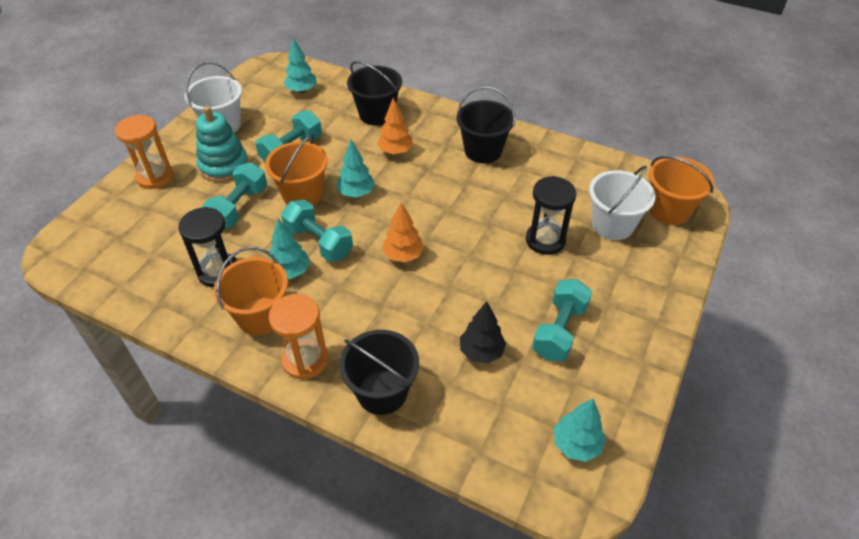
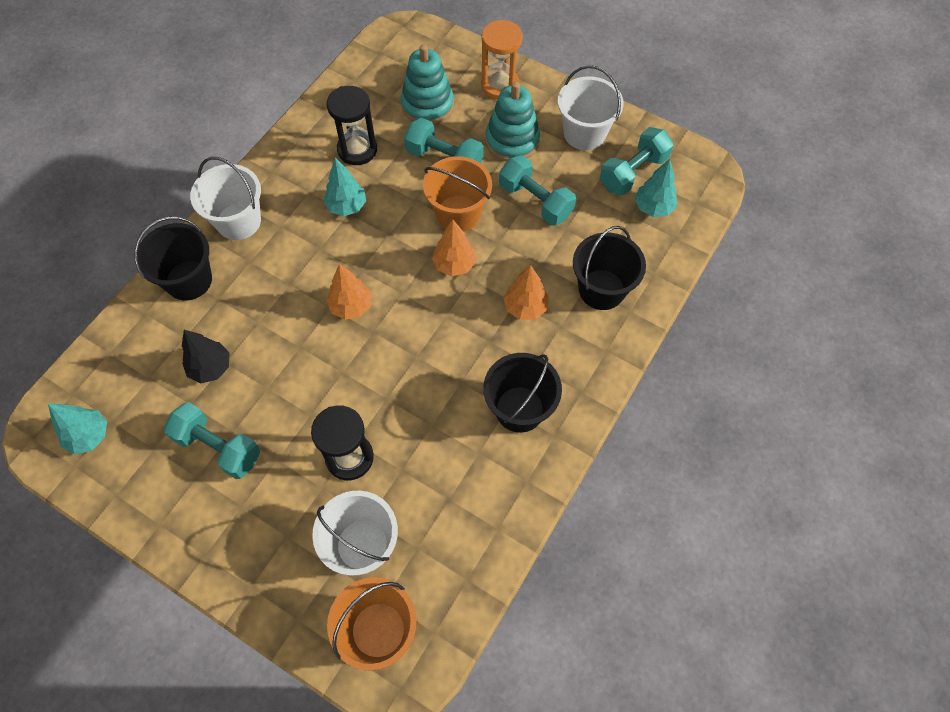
camera: 95 degrees right, 15 degrees up
orange bucket [214,247,288,335] -> none
orange hourglass [269,294,328,380] -> white bucket [190,157,261,240]
turquoise dumbbell [281,200,353,262] -> turquoise dumbbell moved to [600,127,674,195]
turquoise tree [337,139,375,197] -> orange tree [432,219,476,276]
none -> turquoise stacking toy [401,44,454,125]

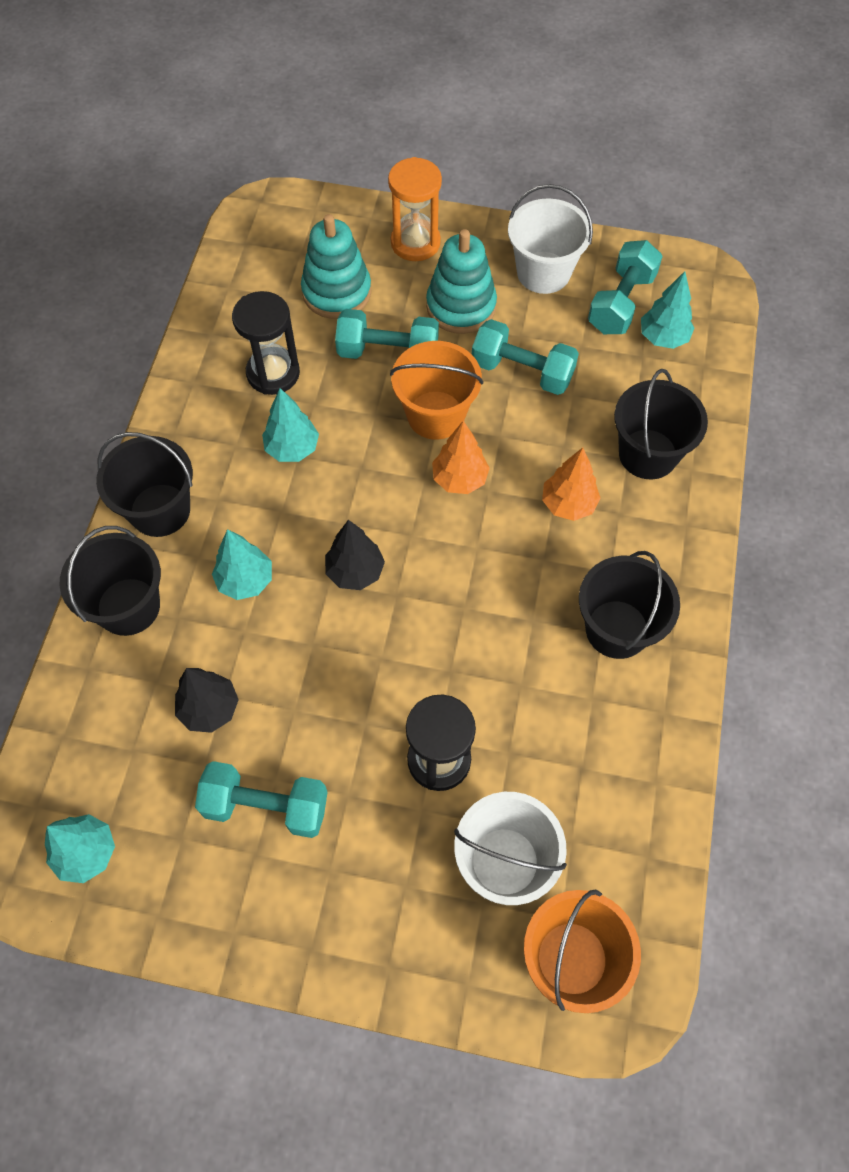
camera: 20 degrees left, 0 degrees up
white bucket [190,157,261,240] -> black bucket [96,432,193,537]
orange tree [326,264,371,320] -> black tree [325,520,385,590]
none -> turquoise tree [212,529,272,600]

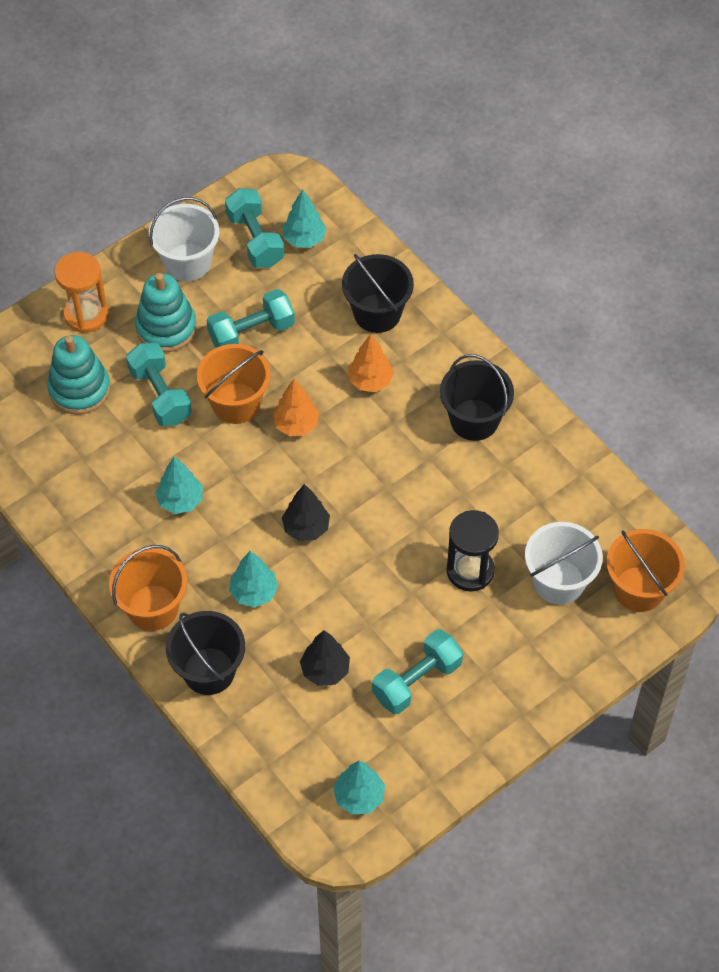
camera: 50 degrees left, 5 degrees down
black bucket [96,432,193,537] -> orange bucket [109,545,187,631]
black hourglass [232,291,300,395] -> none
turquoise dumbbell [335,309,439,359] -> turquoise dumbbell turned 75 degrees counterclockwise [126,342,192,426]

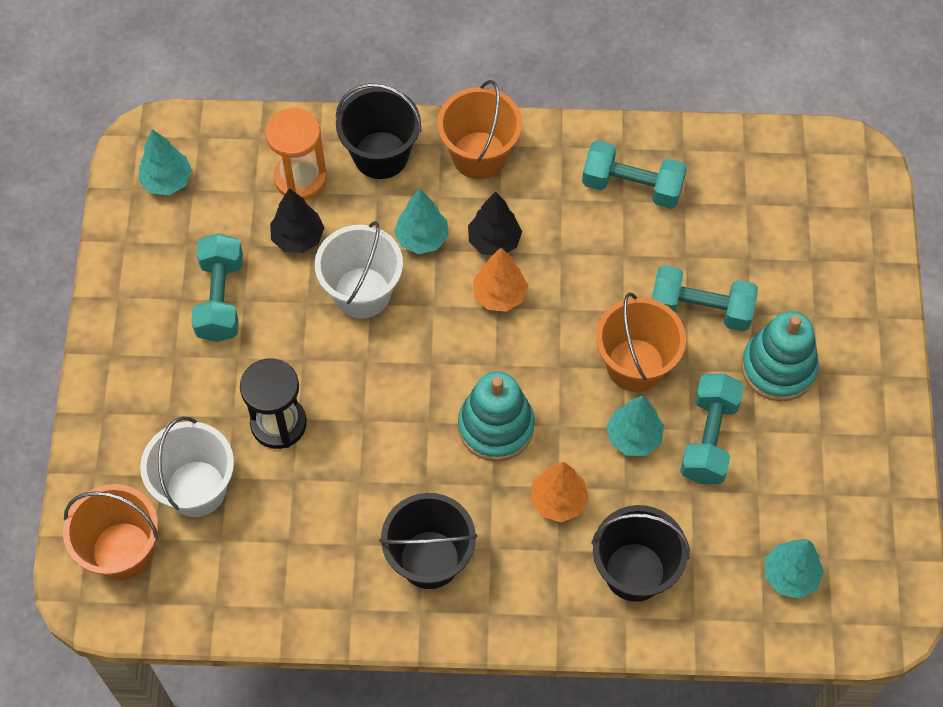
camera: 130 degrees right, 5 degrees up
turquoise stacking toy [47,335,110,415] -> turquoise stacking toy moved to [458,371,535,461]
orange hourglass [55,252,108,333] -> orange hourglass moved to [265,108,327,200]
white bucket [149,197,220,281] -> white bucket moved to [315,221,403,318]
turquoise tree [155,456,203,514] -> turquoise tree moved to [606,395,664,456]
turquoise dumbbell [225,188,284,268] -> turquoise dumbbell moved to [582,140,687,209]
orange tree [272,379,319,436] -> orange tree moved to [473,248,528,312]
black tree [282,484,330,541] -> black tree moved to [468,191,522,256]

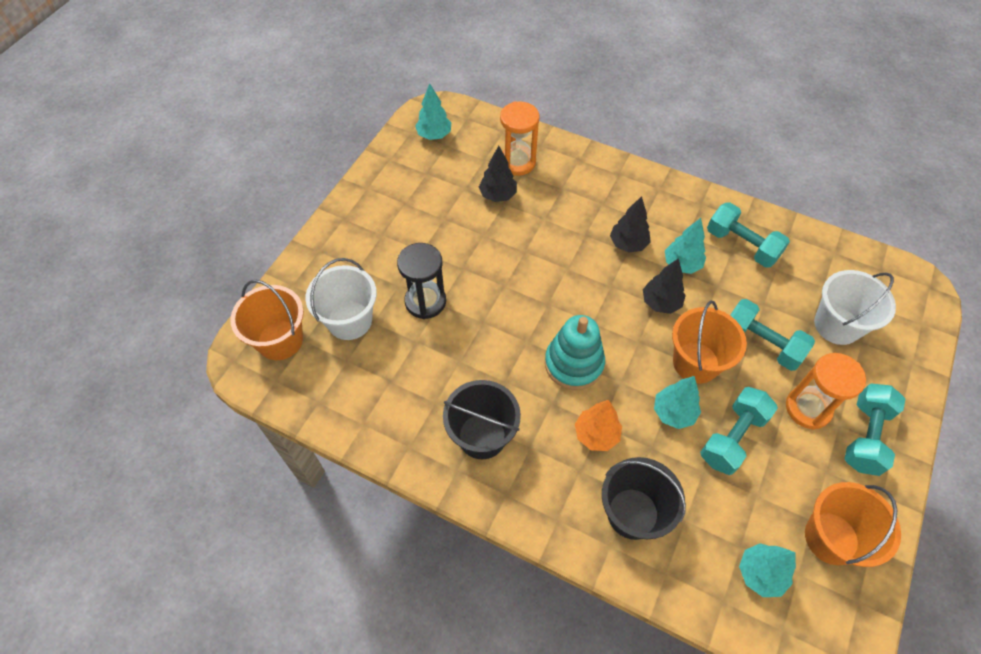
camera: 25 degrees right, 5 degrees down
turquoise dumbbell [191,233,243,342] -> turquoise dumbbell moved to [844,383,905,476]
white bucket [315,221,403,318] -> white bucket moved to [814,270,896,345]
black bucket [335,83,422,179] -> none
turquoise tree [394,189,448,254] -> turquoise tree moved to [665,218,706,274]
orange bucket [437,80,522,179] -> orange bucket moved to [805,482,901,567]
orange tree [473,248,528,312] -> none
turquoise stacking toy [741,311,819,401] -> orange hourglass [786,353,866,430]
none -> black tree [643,258,686,314]

